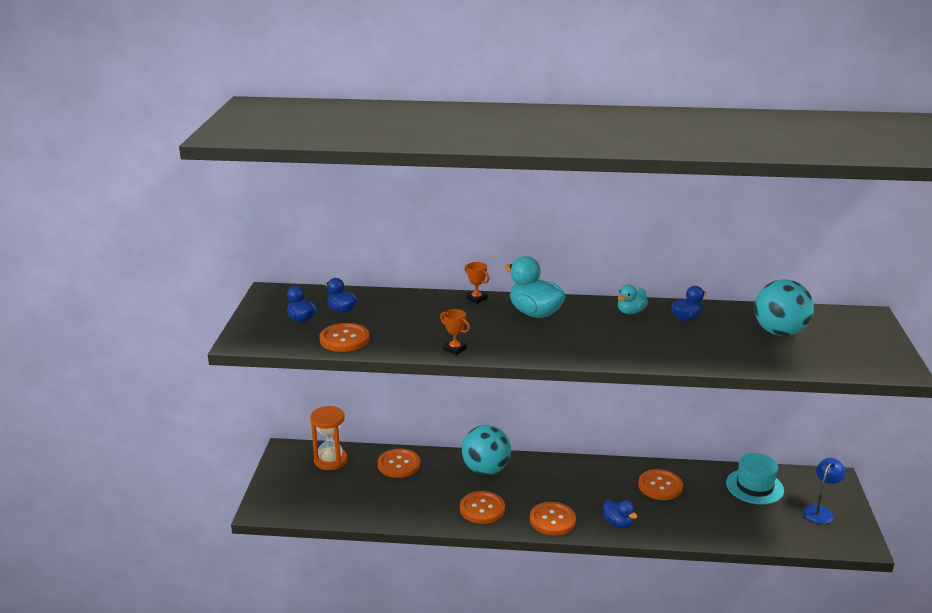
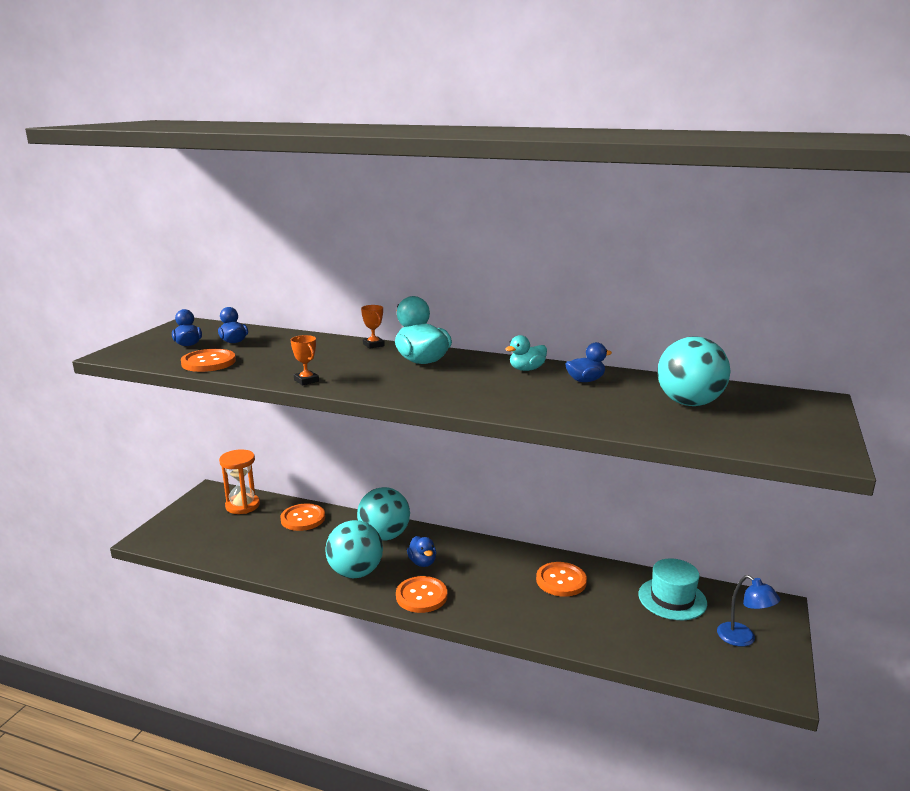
camera: 15 degrees right, 5 degrees down
orange button [460,491,505,524] -> turquoise ball [325,520,383,578]
blue duck [603,499,637,529] -> blue duck moved to [407,536,436,567]
blue lamp [803,458,846,524] -> blue lamp turned 90 degrees clockwise [717,575,780,647]

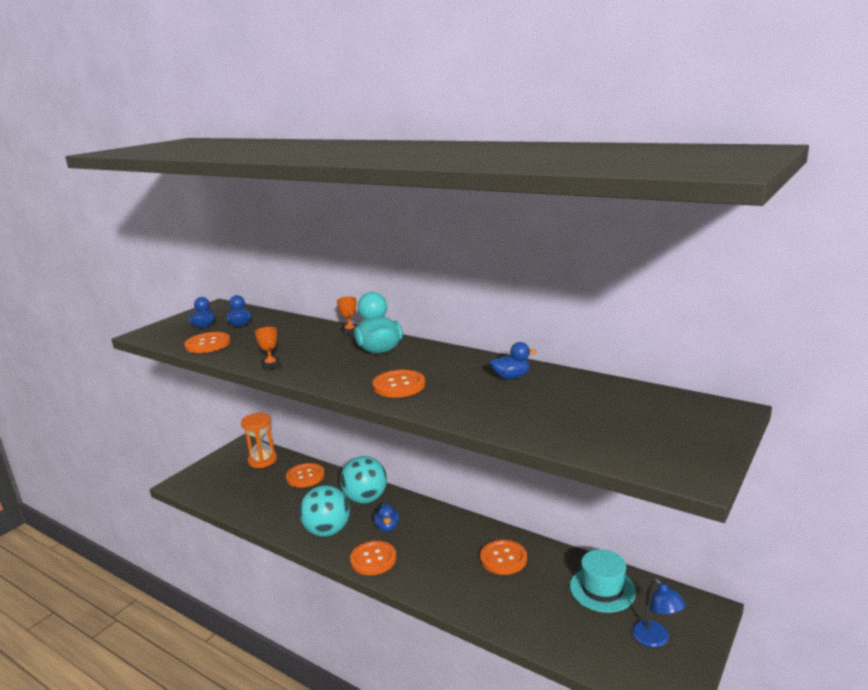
camera: 15 degrees right, 0 degrees up
turquoise duck [506,335,547,371] -> none
turquoise ball [657,337,730,406] -> none
none -> orange button [372,369,425,398]

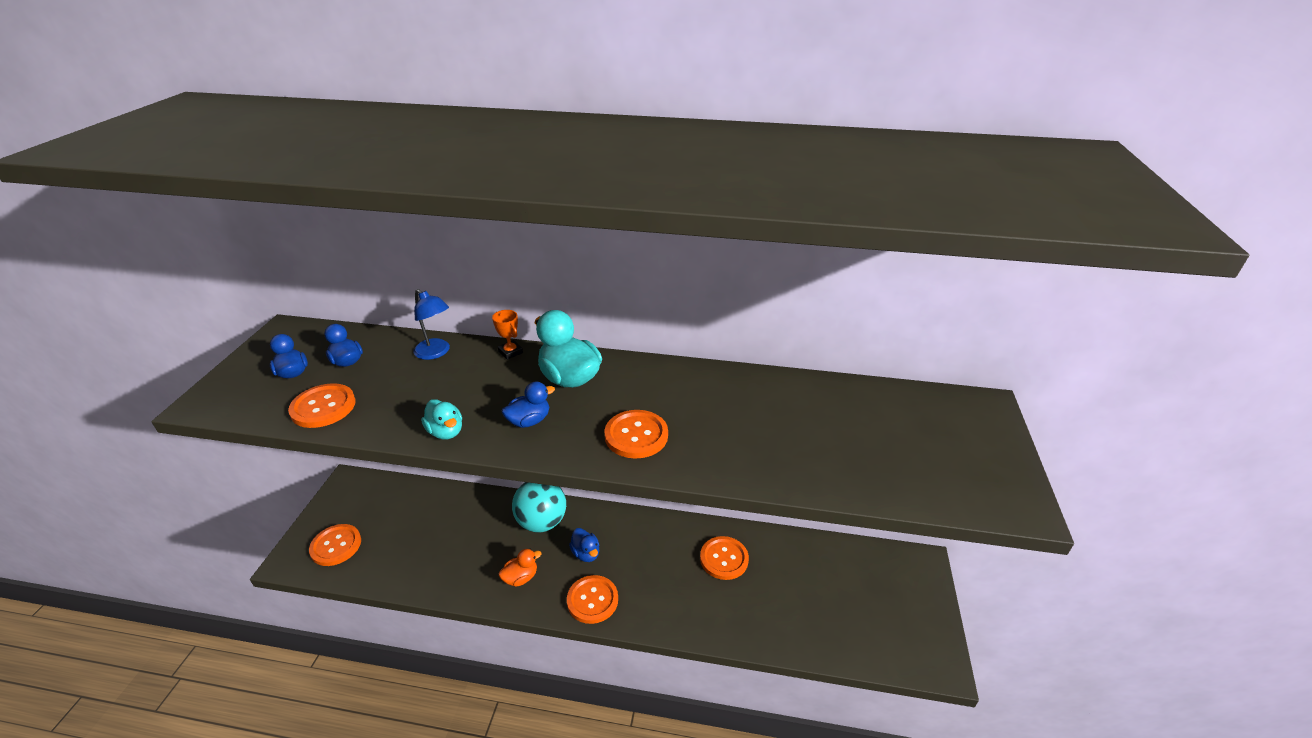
camera: 25 degrees left, 15 degrees up
orange hourglass [241,413,277,468] -> none
orange trophy [255,327,281,370] -> turquoise duck [421,399,462,440]
orange button [286,463,325,488] -> orange button moved to [309,524,361,566]
turquoise ball [299,485,350,537] -> orange duck [499,549,542,587]
blue duck [490,342,537,379] -> blue duck moved to [502,381,555,428]
turquoise hat [570,549,636,613] -> none
blue lamp [632,578,686,648] -> blue lamp moved to [413,289,450,360]

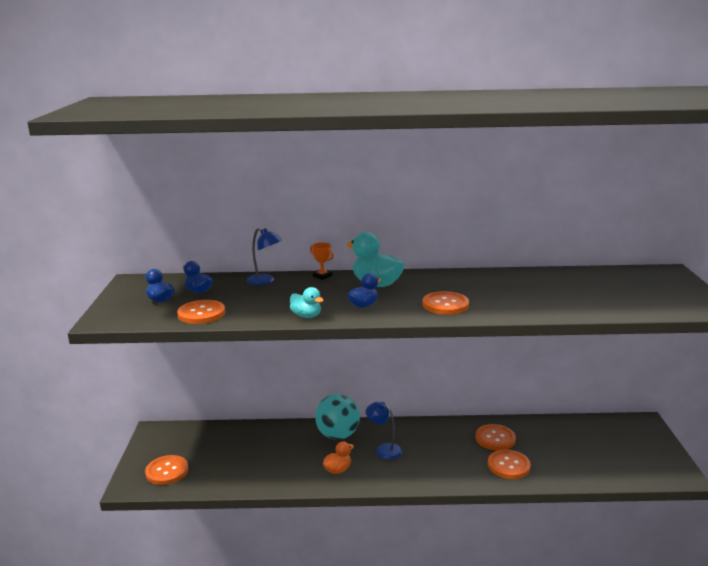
camera: 10 degrees left, 15 degrees down
orange button [567,575,618,624] -> orange button moved to [488,449,531,479]
blue duck [569,528,599,562] -> blue lamp [366,402,402,459]

